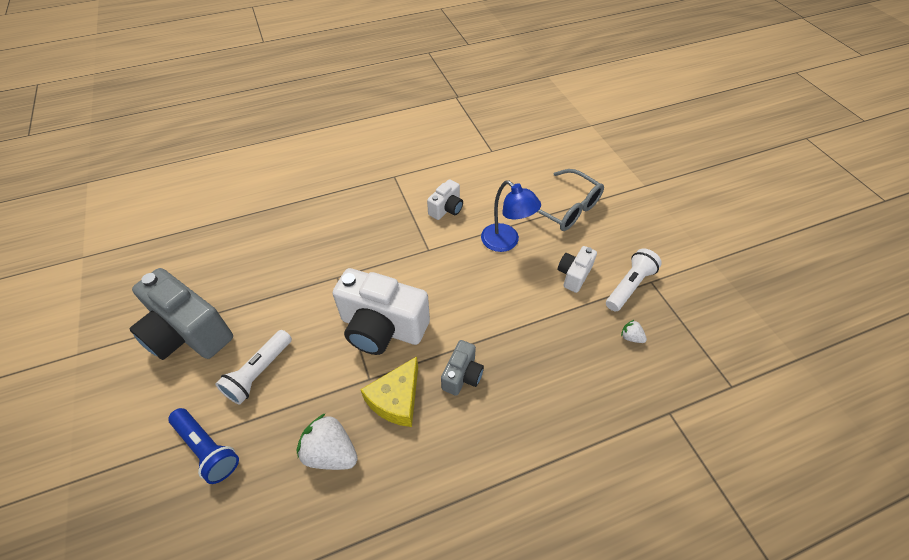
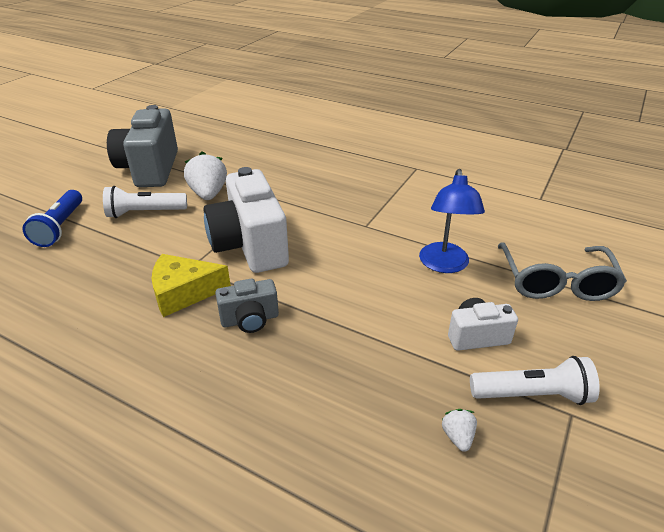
camera: 50 degrees right, 15 degrees down
white strawberry [297,414,358,470] -> white strawberry moved to [184,152,227,200]
white camera [427,179,463,220] -> none

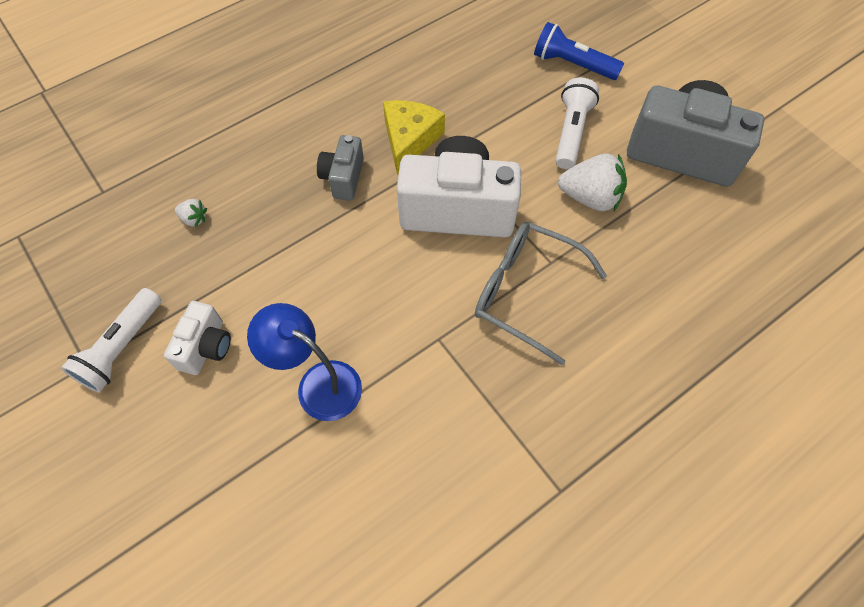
camera: 115 degrees right, 25 degrees up
white strawberry [442,409,477,452] -> white strawberry moved to [175,199,207,227]
grey glasses [497,242,627,301] -> grey glasses moved to [475,222,607,365]

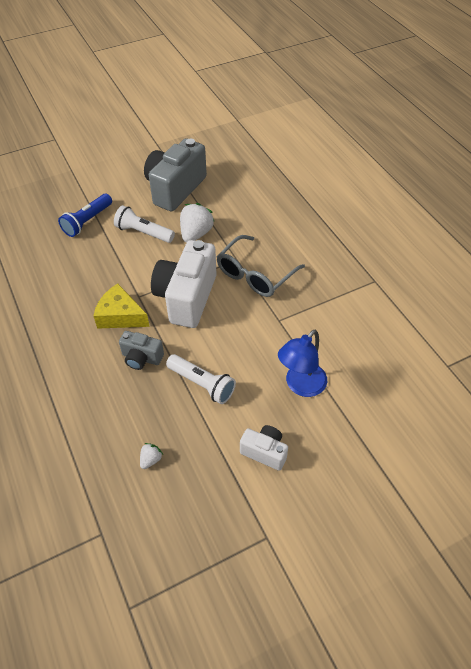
camera: 80 degrees left, 10 degrees down
white flashlight [61,288,161,393] -> white flashlight moved to [166,354,236,404]

